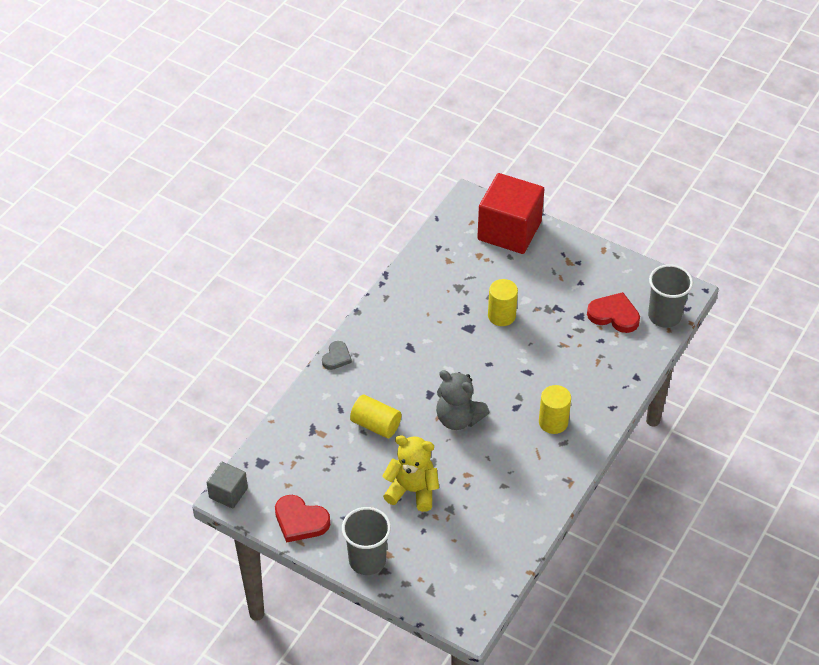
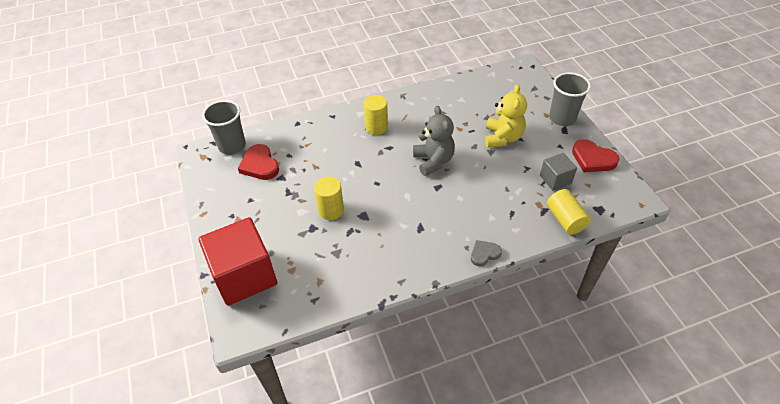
camera: 140 degrees left, 0 degrees up
grey cube [207,462,248,509] -> grey cube moved to [540,153,577,191]
red heart [275,495,330,543] -> red heart turned 150 degrees clockwise [572,140,619,173]
yellow cylinder [350,395,401,438] -> yellow cylinder moved to [547,189,591,235]
yellow teddy bear [382,435,439,512] -> yellow teddy bear turned 135 degrees counterclockwise [485,84,527,147]

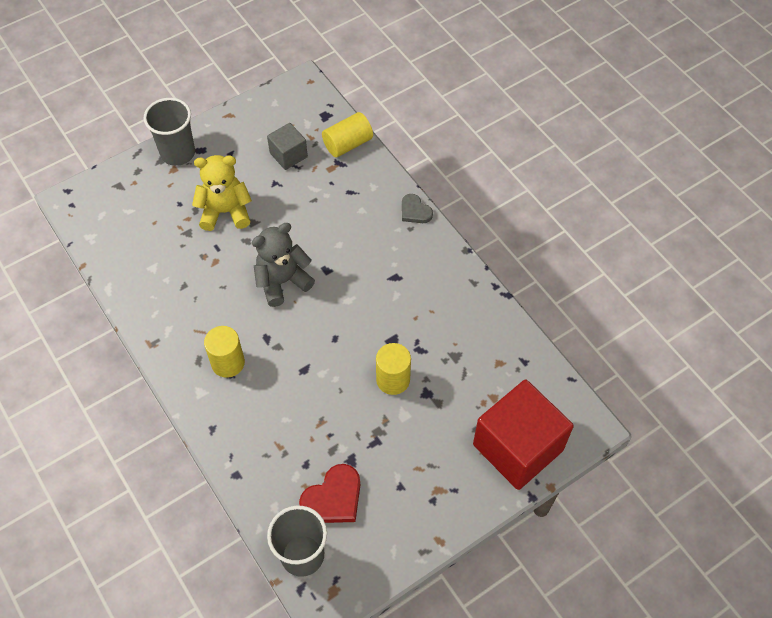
camera: 105 degrees left, 10 degrees up
red heart [572,140,619,173] -> none

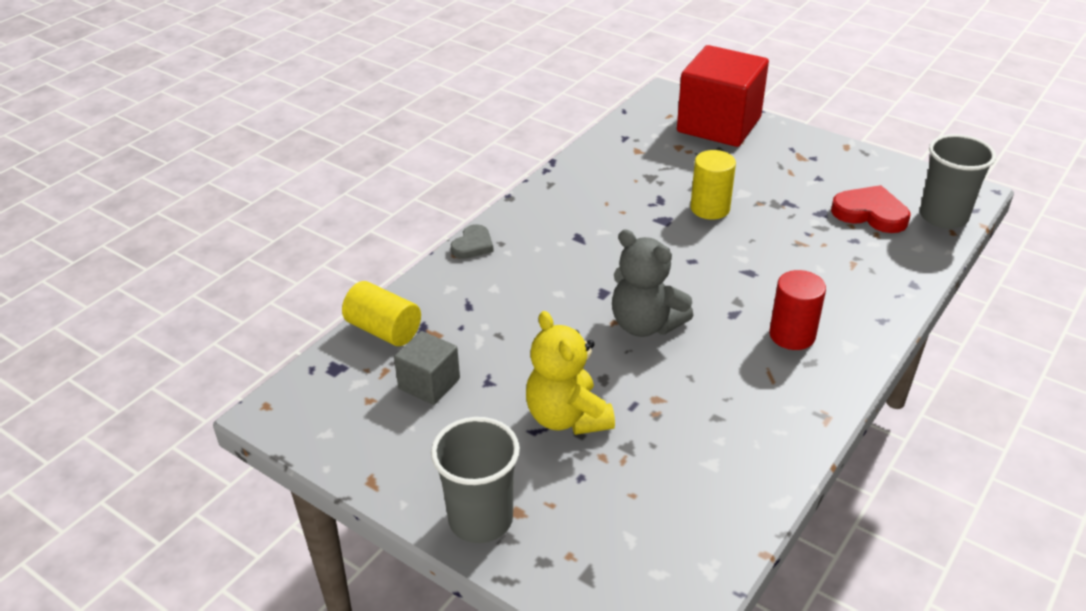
camera: 110 degrees left, 20 degrees down
yellow cylinder [204,326,245,378] -> red cylinder [769,270,826,350]

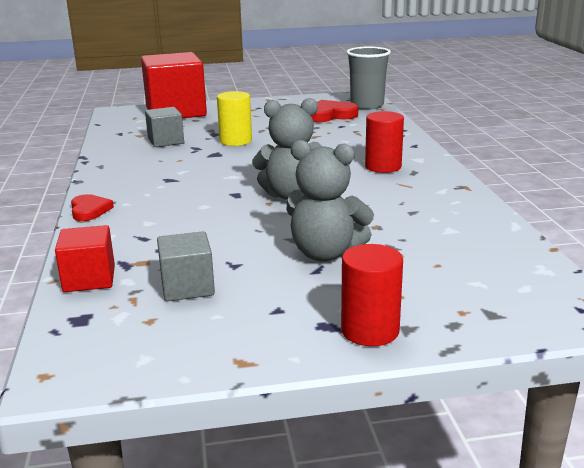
camera: 45 degrees left, 15 degrees down
yellow cylinder [342,281,421,346] -> red cube [55,225,115,292]
grey cup [431,417,520,543] -> red cylinder [341,244,403,346]
grey heart [451,224,494,259] -> red heart [71,194,114,221]
yellow teddy bear [526,311,615,435] -> grey teddy bear [286,140,374,262]
none -> grey cube [145,107,184,147]

